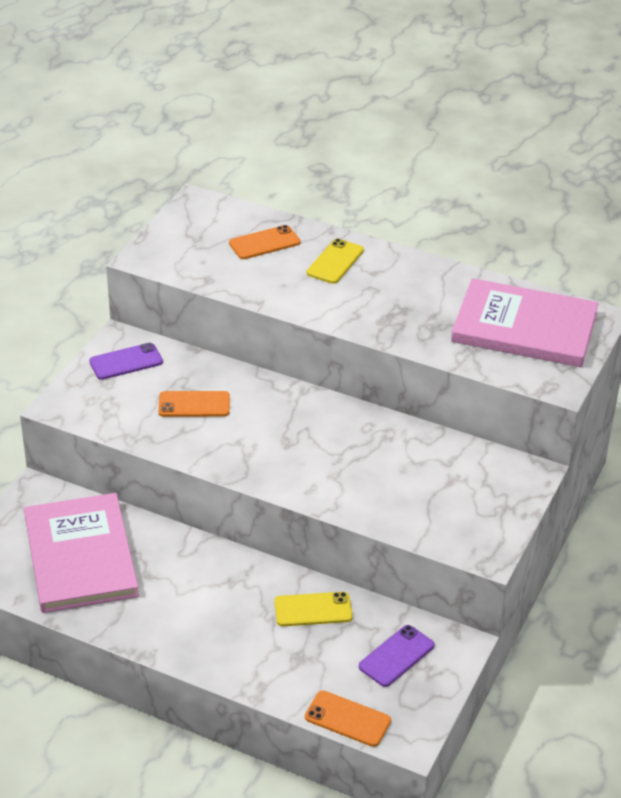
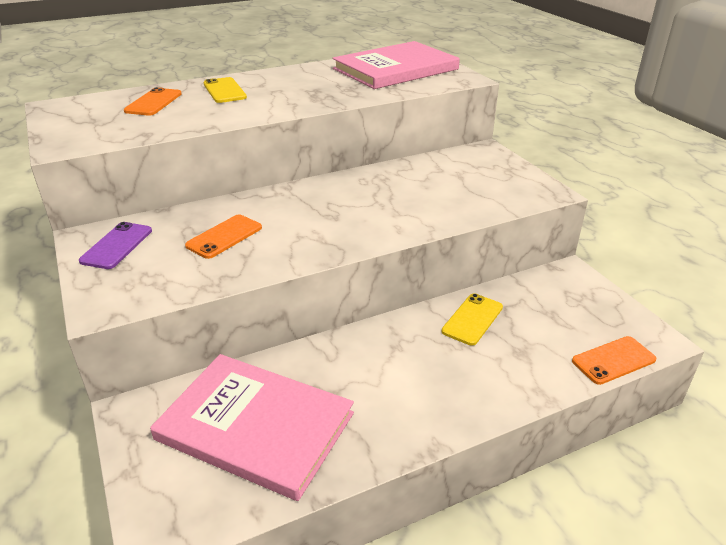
camera: 50 degrees left, 5 degrees down
purple phone [359,625,435,687] -> none

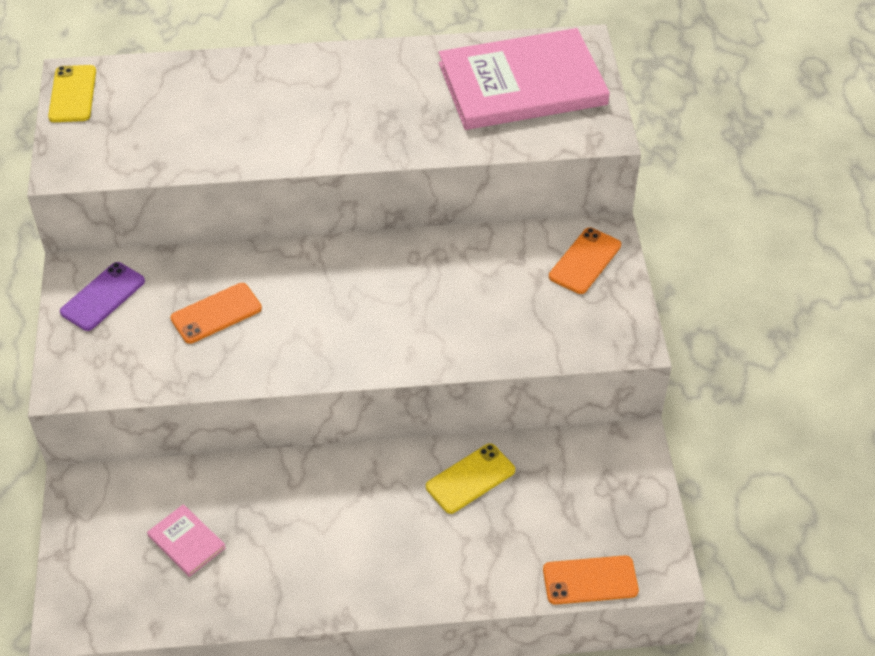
camera: 20 degrees right, 15 degrees up
orange phone [124,87,182,116] -> orange phone moved to [549,227,621,294]
pink book [150,354,354,501] -> pink book [147,504,226,577], size x0.40
yellow phone [204,77,247,103] -> yellow phone moved to [48,65,96,122]

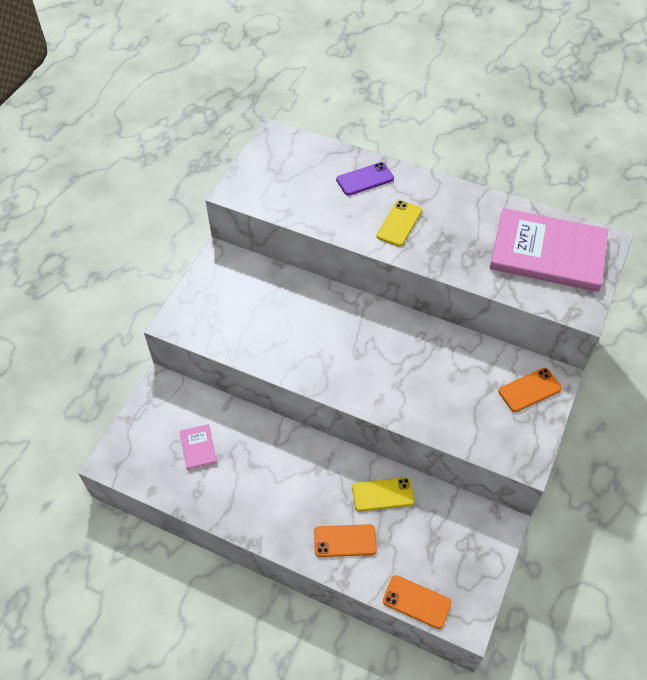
camera: 30 degrees right, 5 degrees up
yellow phone [48,65,96,122] -> yellow phone moved to [377,200,422,246]
purple phone [60,262,145,331] -> purple phone moved to [336,162,394,195]
orange phone [170,283,262,344] -> orange phone moved to [314,524,377,557]

